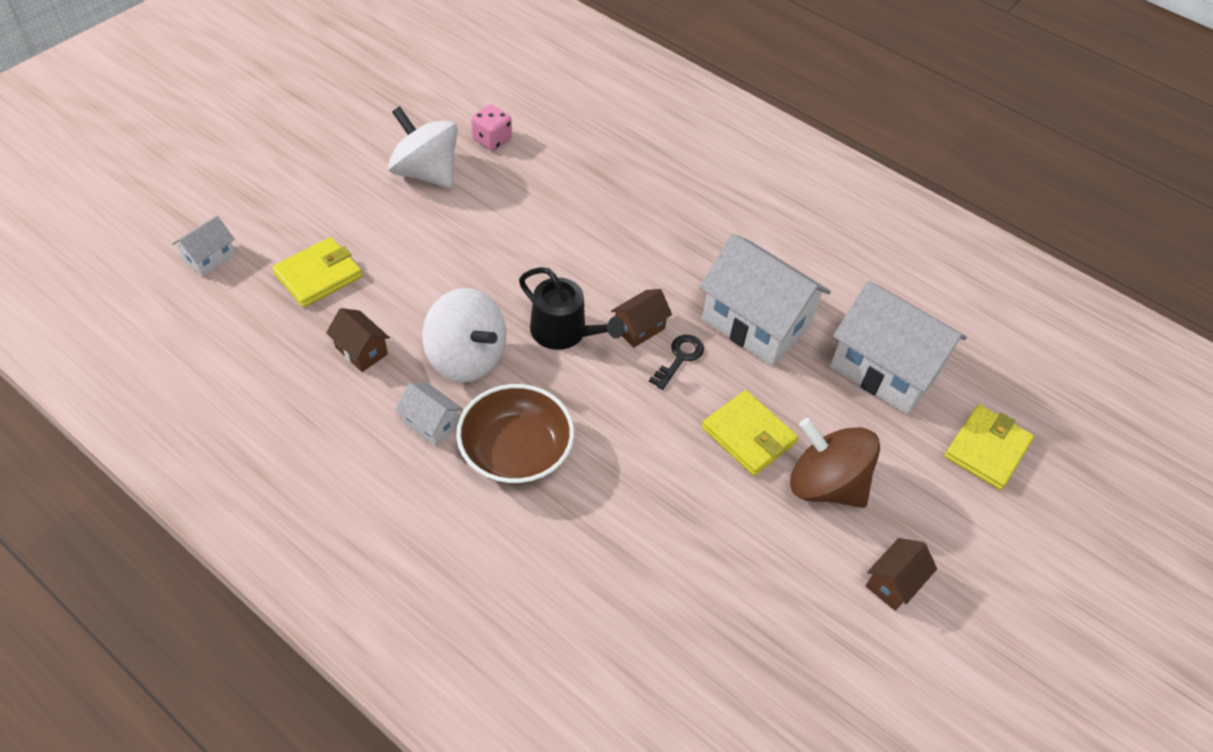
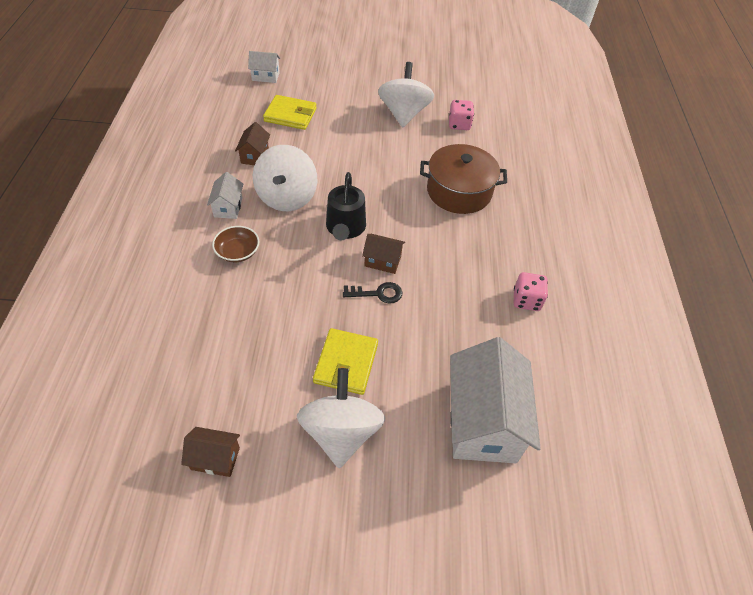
camera: 55 degrees right, 0 degrees up
brown bowl [456,384,574,484] -> brown bowl [212,226,259,262], size x0.57
white house [699,234,831,366] -> none
brown spinning top [790,418,880,508] -> white spinning top [297,368,385,468]
brown house [866,538,937,611] -> brown house moved to [181,427,240,477]
yellow wallet [944,404,1034,490] -> none
none -> brown pot [420,144,507,214]
none -> pink dice [514,272,548,311]

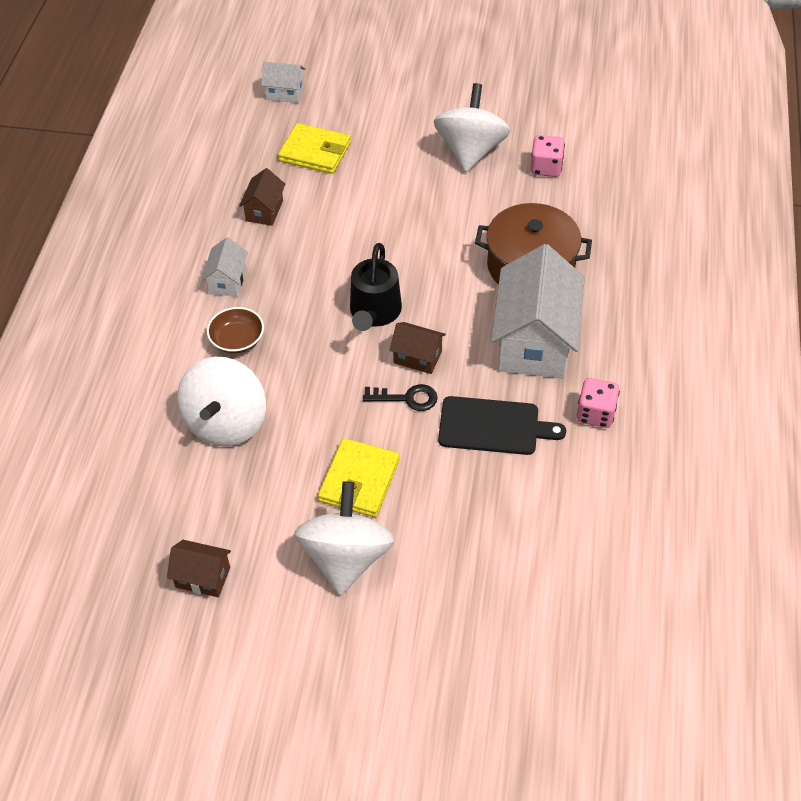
camera: 10 degrees right, 0 degrees up
white spinning top [253,145,317,211] -> white spinning top moved to [177,357,266,447]
white house [450,337,541,463] -> white house moved to [491,244,585,378]
none -> black cutting board [438,396,566,455]

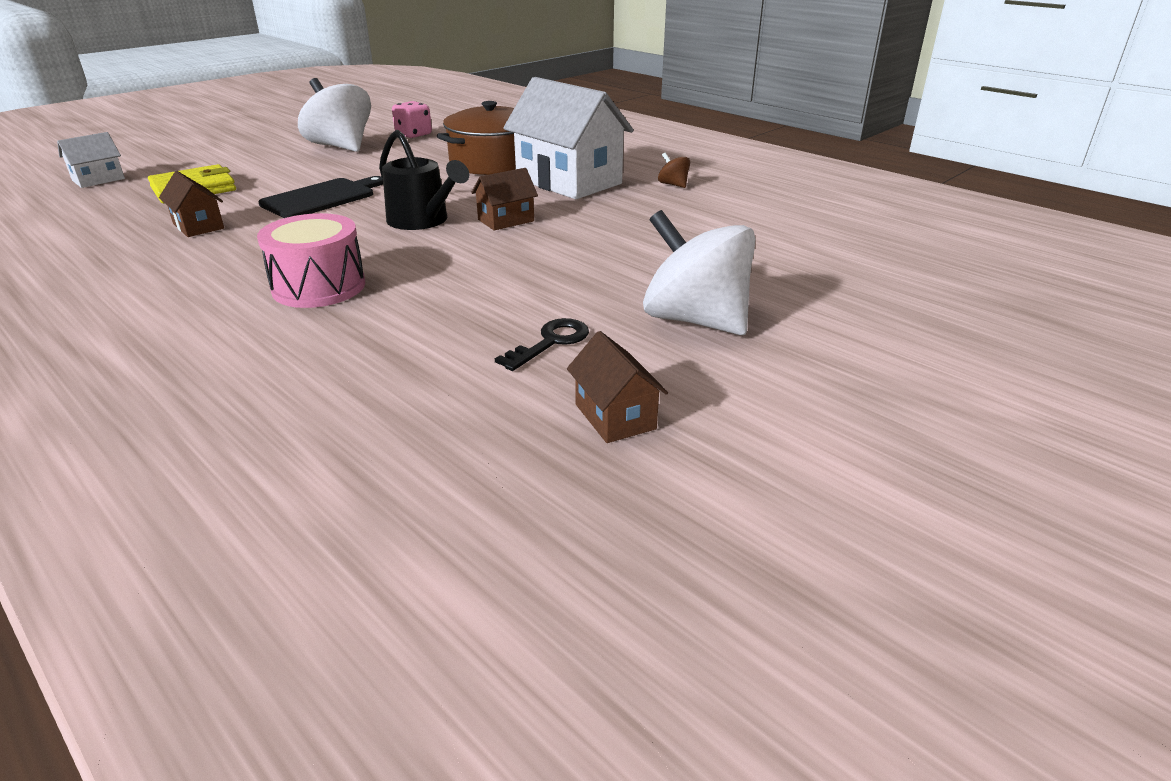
camera: 55 degrees left, 20 degrees down
brown house [167,540,231,597] -> brown house turned 75 degrees counterclockwise [567,331,668,443]
white spinning top [177,357,266,447] -> none
white house [202,237,248,297] -> none
brown bowl [207,307,264,353] -> pink drum [257,213,365,308]
yellow wallet [318,438,400,517] -> none
black key [363,384,438,411] -> black key moved to [495,318,589,371]
black cutting board [438,396,566,455] -> black cutting board moved to [259,176,383,218]
pink dice [577,378,620,428] -> brown spinning top [658,152,690,188]

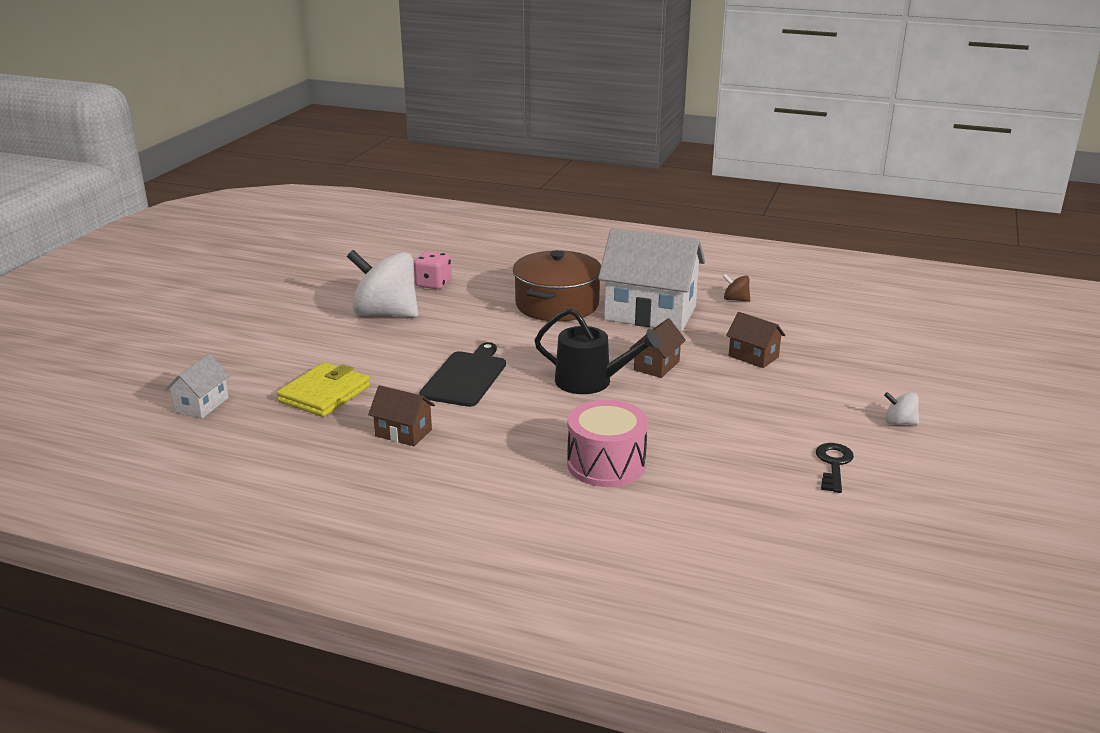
camera: 25 degrees left, 5 degrees down
brown house [567,331,668,443] -> brown house moved to [726,312,785,368]
white spinning top [643,210,756,335] -> white spinning top [884,392,919,425], size x0.42

